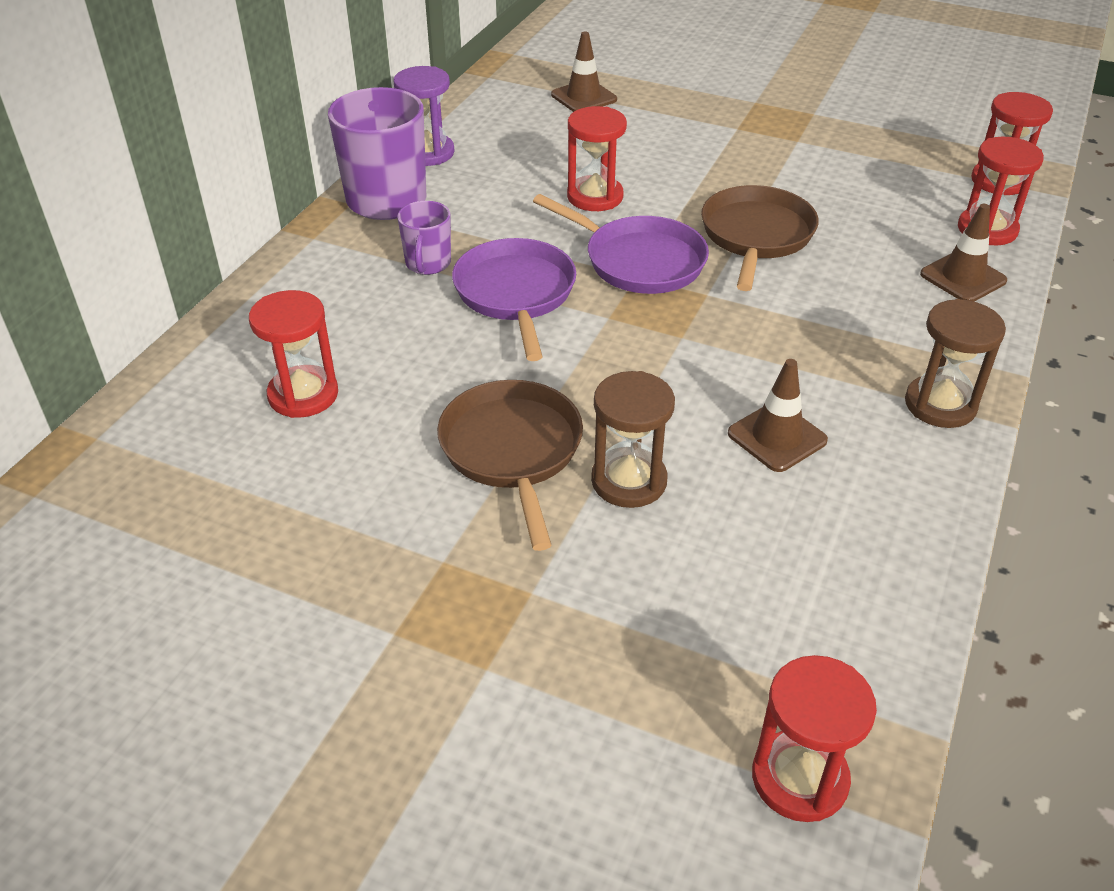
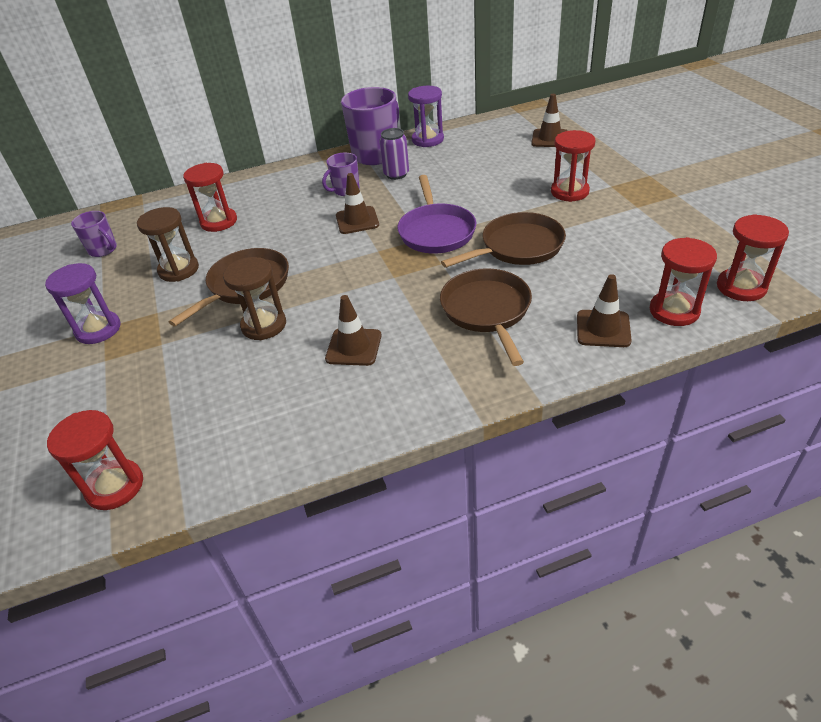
camera: 50 degrees right, 0 degrees up
purple pan [452,238,576,361] -> brown traffic cone [336,173,379,234]
red hourglass [567,106,627,211] -> red hourglass moved to [551,130,596,202]
brown hourglass [905,299,1006,428] -> brown hourglass moved to [137,207,199,282]
none -> purple hourglass [45,263,120,344]
none -> purple mug [71,211,117,257]
none -> purple can [379,128,409,180]
none -> brown pan [440,268,532,366]

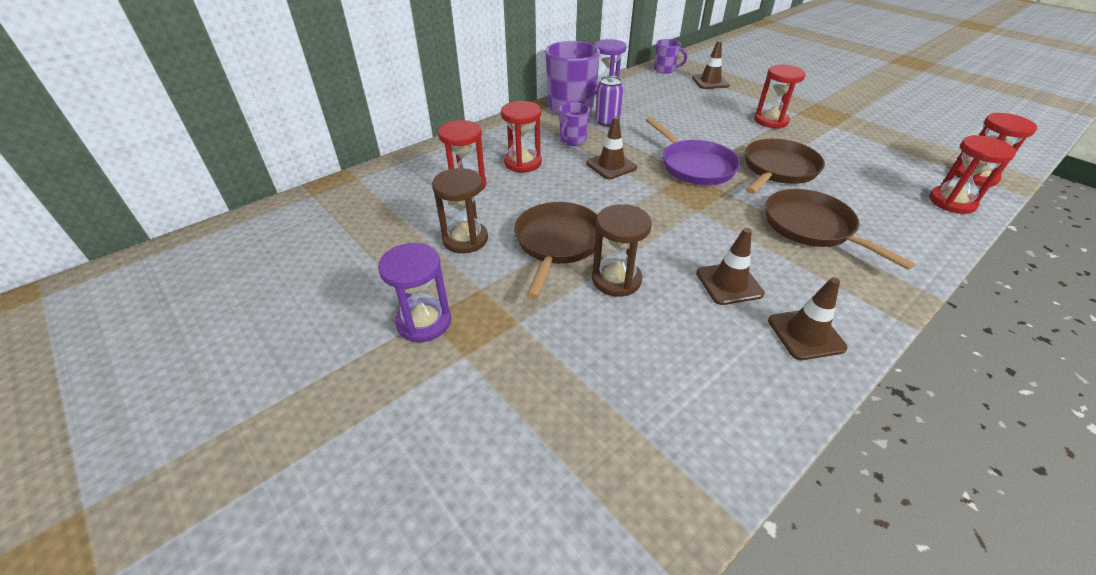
camera: 25 degrees left, 0 degrees up
red hourglass [47,410,143,510] -> red hourglass moved to [501,101,542,173]
purple mug [71,211,117,257] -> purple mug moved to [654,39,687,74]
brown traffic cone [577,274,632,347] -> brown traffic cone moved to [768,277,848,360]

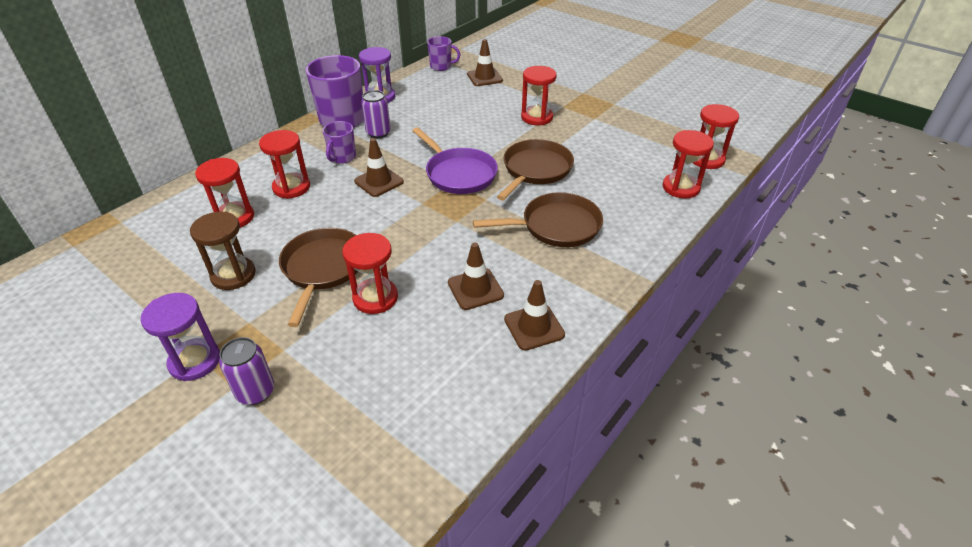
camera: 10 degrees left, 0 degrees up
brown hourglass [592,204,652,297] -> red hourglass [342,233,398,314]
brown pan [765,189,916,270] -> brown pan turned 120 degrees clockwise [473,192,603,247]
none -> purple can [219,337,274,405]

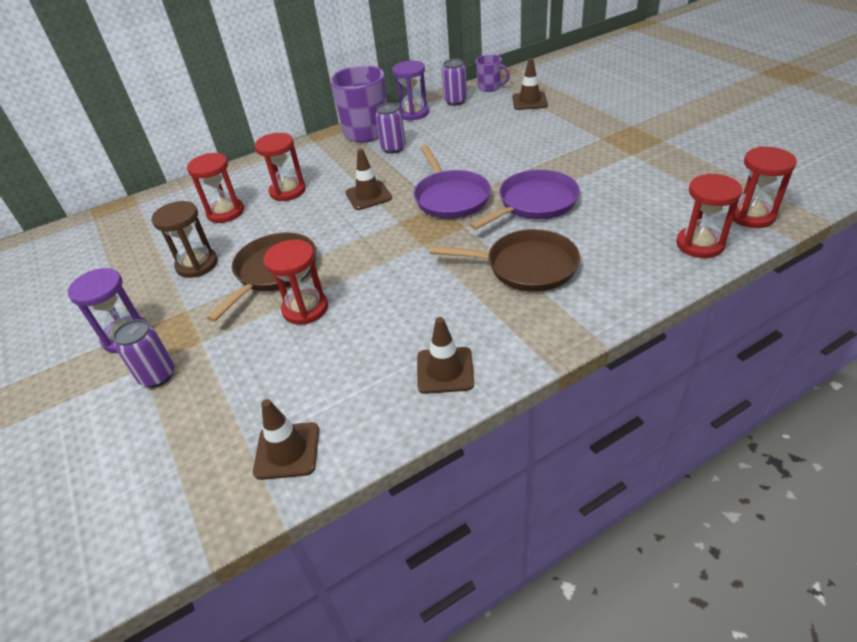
camera: 25 degrees right, 0 degrees up
purple mug [323,121,356,164] -> none
brown traffic cone [448,242,504,310] -> brown traffic cone moved to [253,399,319,480]
brown pan [497,139,574,201] -> purple pan [470,169,580,230]
red hourglass [521,66,557,125] -> none
none -> purple can [442,59,467,106]

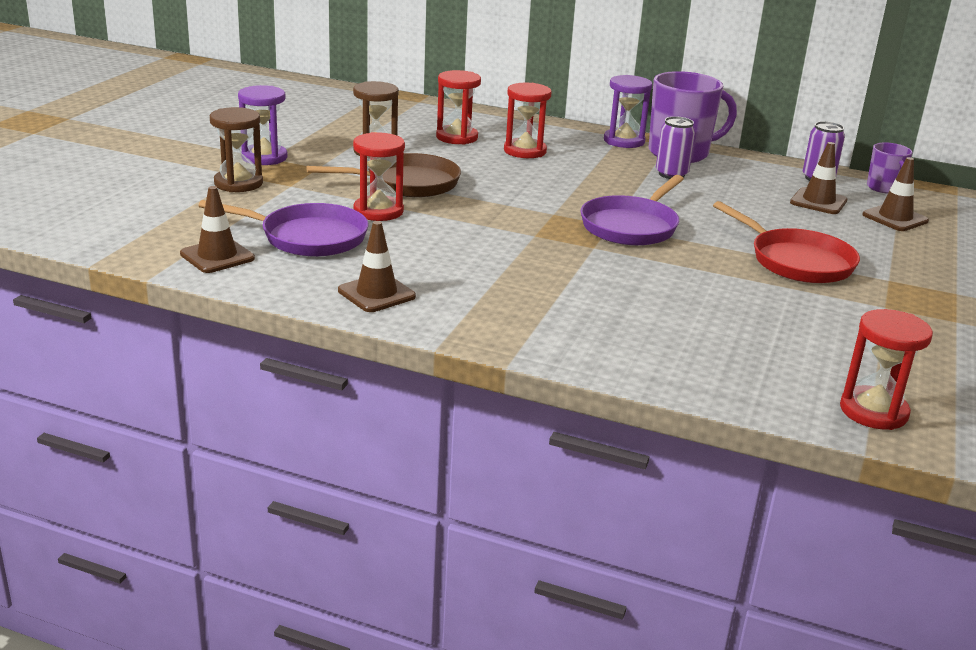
camera: 45 degrees right, 15 degrees down
purple can [113,319,175,387] -> brown hourglass [210,107,263,192]
brown traffic cone [346,149,392,210] -> brown traffic cone moved to [790,142,847,214]
purple hourglass [392,61,429,121] -> purple hourglass moved to [604,75,653,148]
brown pan [430,229,580,292] -> none
purple pan [470,169,580,230] -> purple pan moved to [198,200,368,257]
red hourglass [676,173,742,258] -> none
none -> red pan [713,201,860,283]

